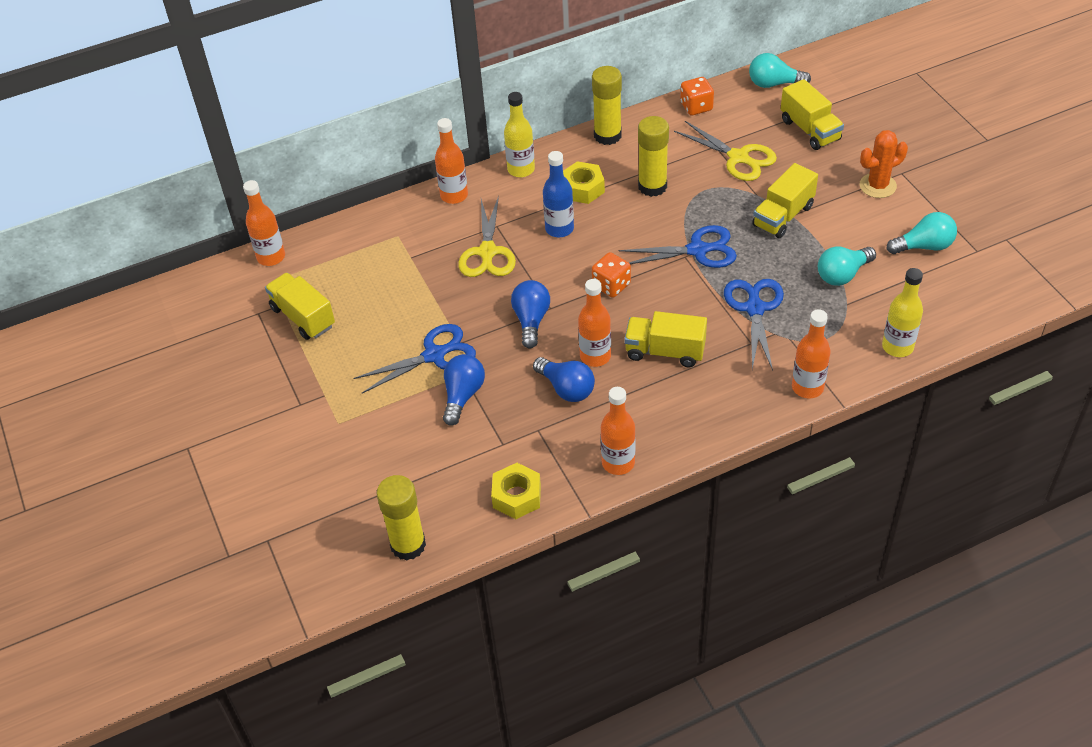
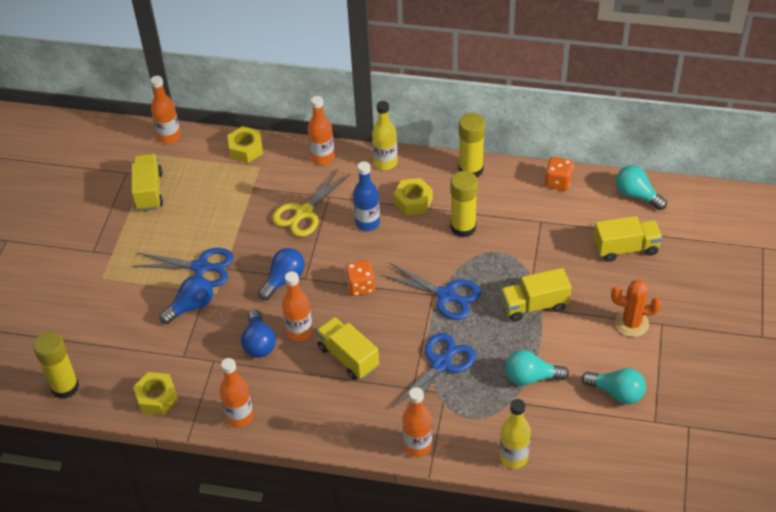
camera: 35 degrees right, 0 degrees up
yellow scissors [674,121,777,181] -> none
yellow truck [781,79,844,150] -> yellow truck turned 105 degrees counterclockwise [593,216,662,262]
none -> yellow nut [227,126,263,163]

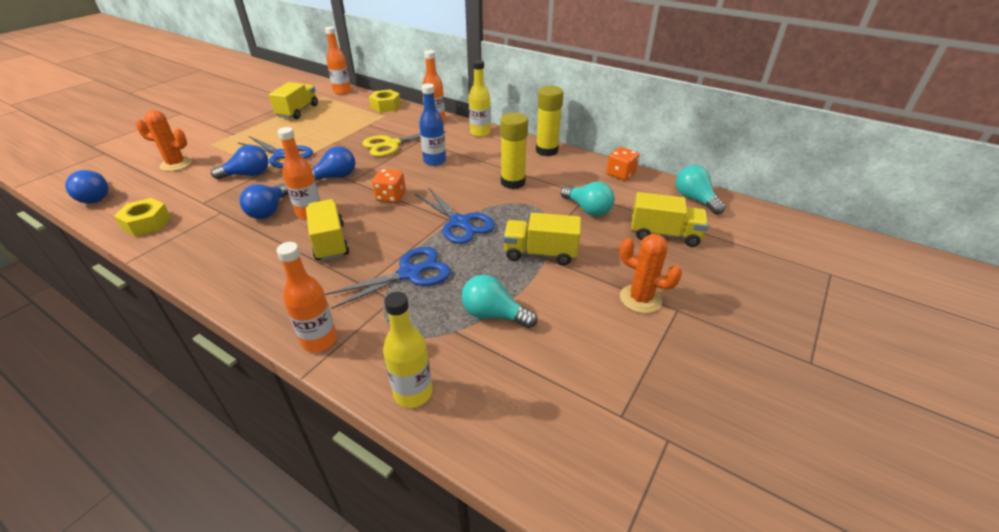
camera: 20 degrees right, 10 degrees down
yellow glue stick [33,331,79,399] -> blue light bulb [65,170,109,204]
orange bottle [220,358,254,427] -> none
yellow nut [394,178,433,215] -> none
turquoise light bulb [582,368,646,404] -> turquoise light bulb moved to [561,182,615,216]
none -> orange cactus [136,110,192,171]

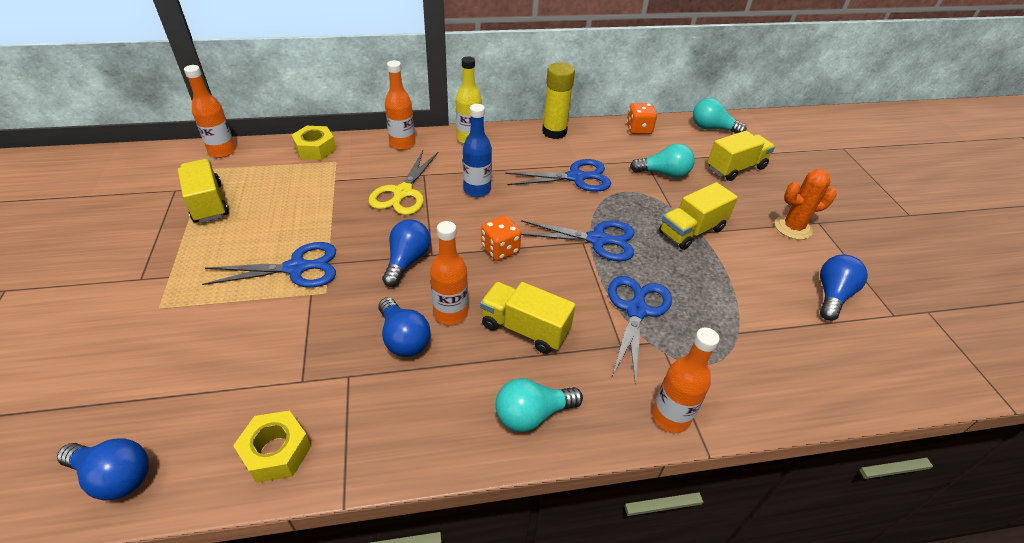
camera: 45 degrees left, 5 degrees up
orange cactus [136,110,192,171] -> none
blue light bulb [211,145,269,179] -> blue light bulb moved to [820,255,868,321]
yellow bottle [383,292,433,408] -> none
turquoise light bulb [462,275,537,328] -> turquoise light bulb moved to [496,378,583,432]
yellow glue stick [500,113,528,189] -> blue scissors [505,159,611,192]

